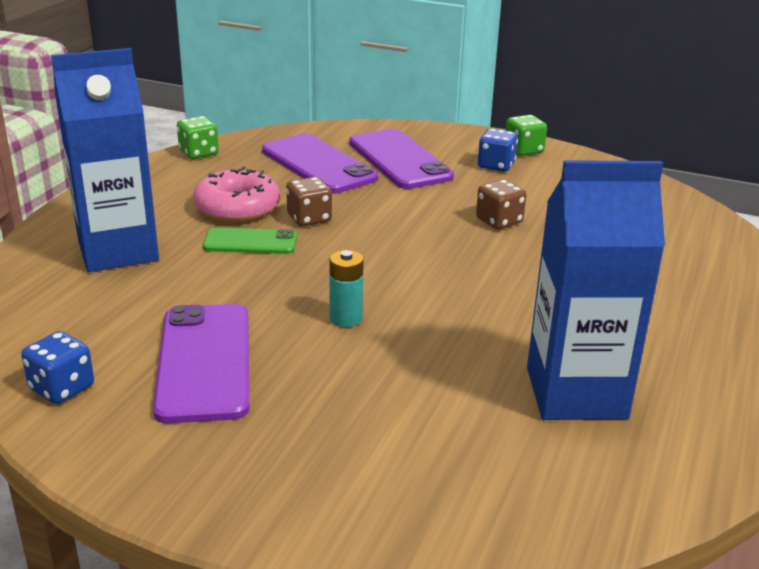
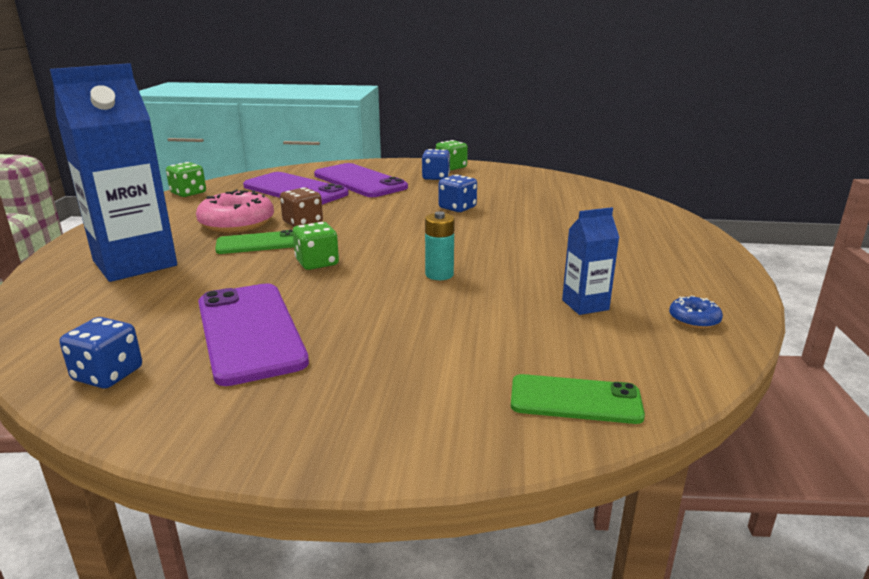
camera: 15 degrees left, 5 degrees down
turquoise battery [329,250,364,327] -> turquoise battery moved to [425,211,455,280]
brown dice [476,179,526,229] -> blue dice [439,174,477,212]
blue carton [527,160,665,420] -> blue carton [562,207,620,315], size x0.47
none -> green dice [293,222,339,270]
none -> green phone [511,374,645,424]
none -> blue donut [669,295,723,329]

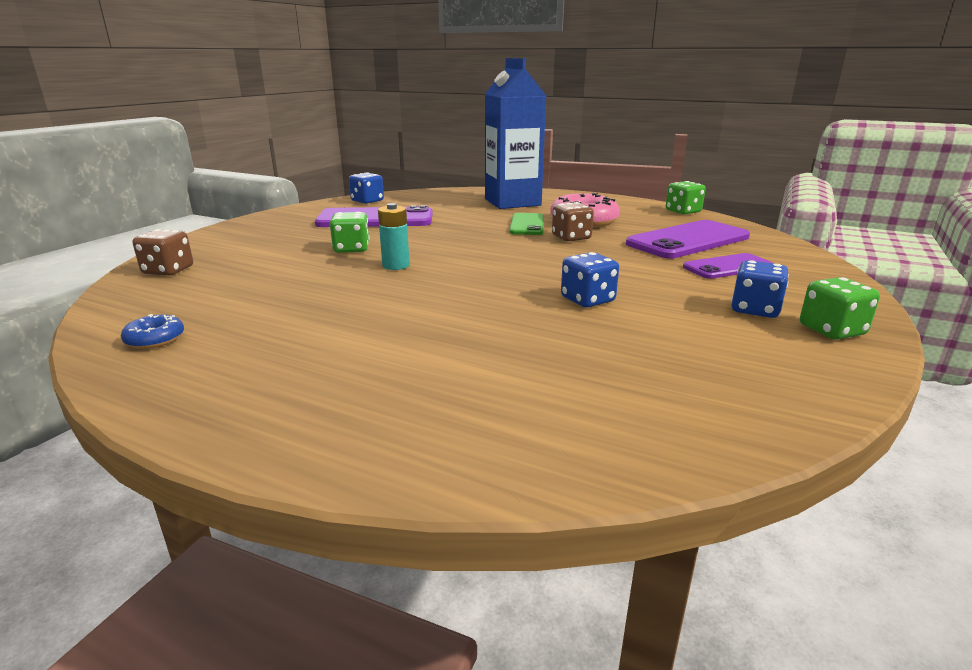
camera: 110 degrees right, 0 degrees up
green dice [293,222,339,270] -> green dice moved to [330,212,369,253]
purple phone [314,163,408,197] -> purple phone [683,253,774,279], size x0.59
green phone [511,374,645,424] -> brown dice [132,229,193,276]
blue carton [562,207,620,315] -> none

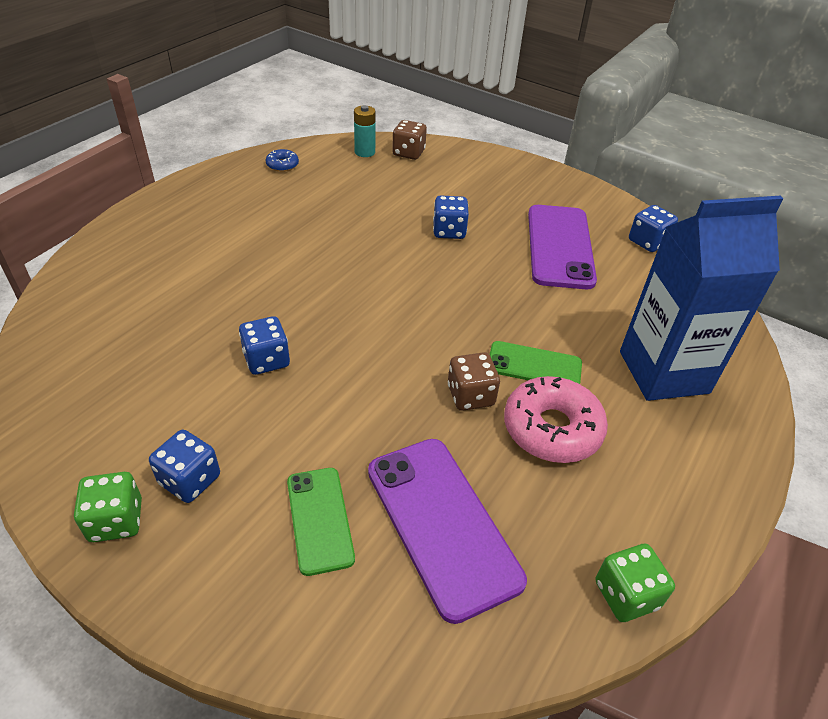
camera: 95 degrees right, 20 degrees up
green dice [330,212,369,253] -> blue dice [433,195,469,239]
turquoise battery [378,203,410,270] -> turquoise battery moved to [354,105,376,157]
purple phone [683,253,774,279] -> green phone [287,468,355,576]

